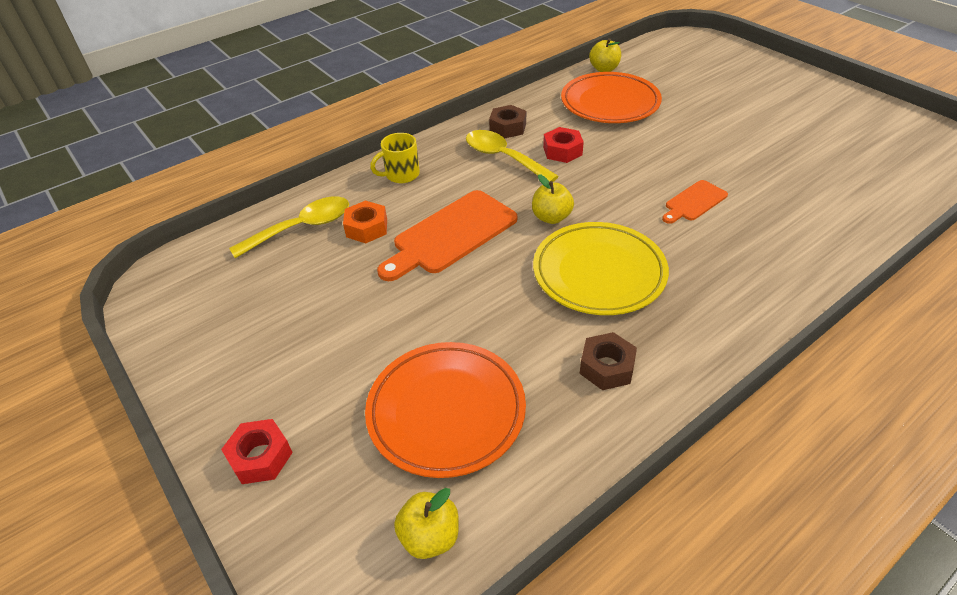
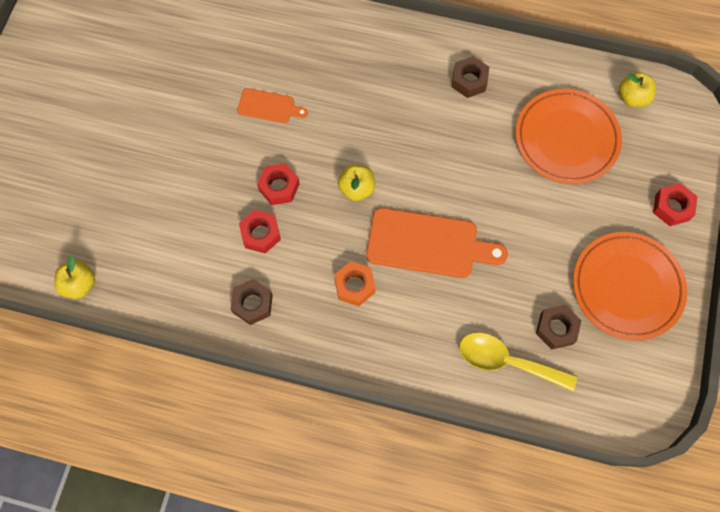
camera: 130 degrees left, 25 degrees up
orange nut [343,200,387,243] -> orange nut moved to [334,261,376,306]
yellow mug [370,133,420,183] -> none
yellow spoon [466,130,559,182] -> none
yellow plate [533,222,669,315] -> none
orange plate [561,72,662,123] -> orange plate moved to [573,232,687,341]
none -> red nut [257,163,299,205]
none -> brown nut [536,305,582,350]

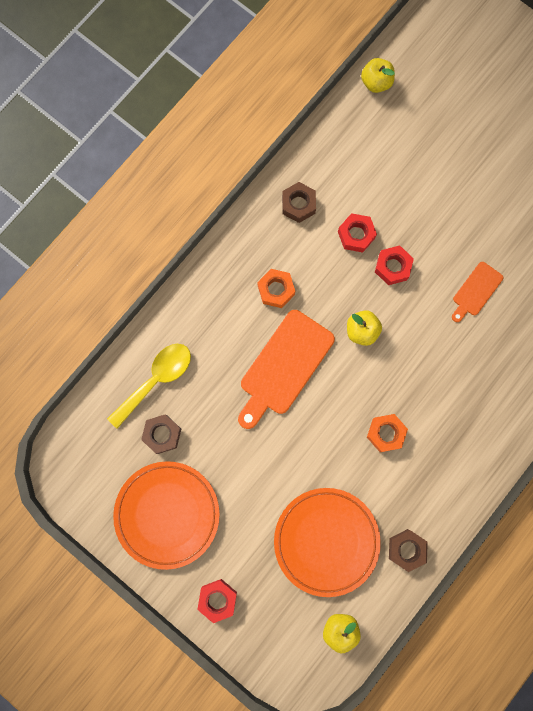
camera: 115 degrees right, 10 degrees up
brown nut [452,56,489,98] -> brown nut moved to [389,529,428,572]
none -> orange nut [367,414,408,452]

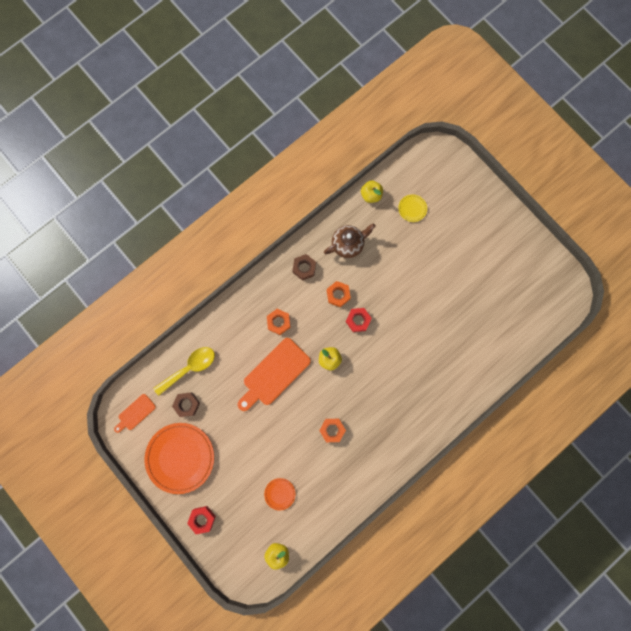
camera: 10 degrees right, 0 degrees up
orange plate [274,488,381,597] -> orange plate [264,478,295,511], size x0.45
red nut [338,213,377,252] -> orange nut [327,281,351,307]
brown nut [389,529,428,572] -> none
orange cutting board [452,262,503,322] -> orange cutting board moved to [114,394,156,433]
none -> brown teapot [324,223,376,258]
none -> yellow plate [398,194,427,222]

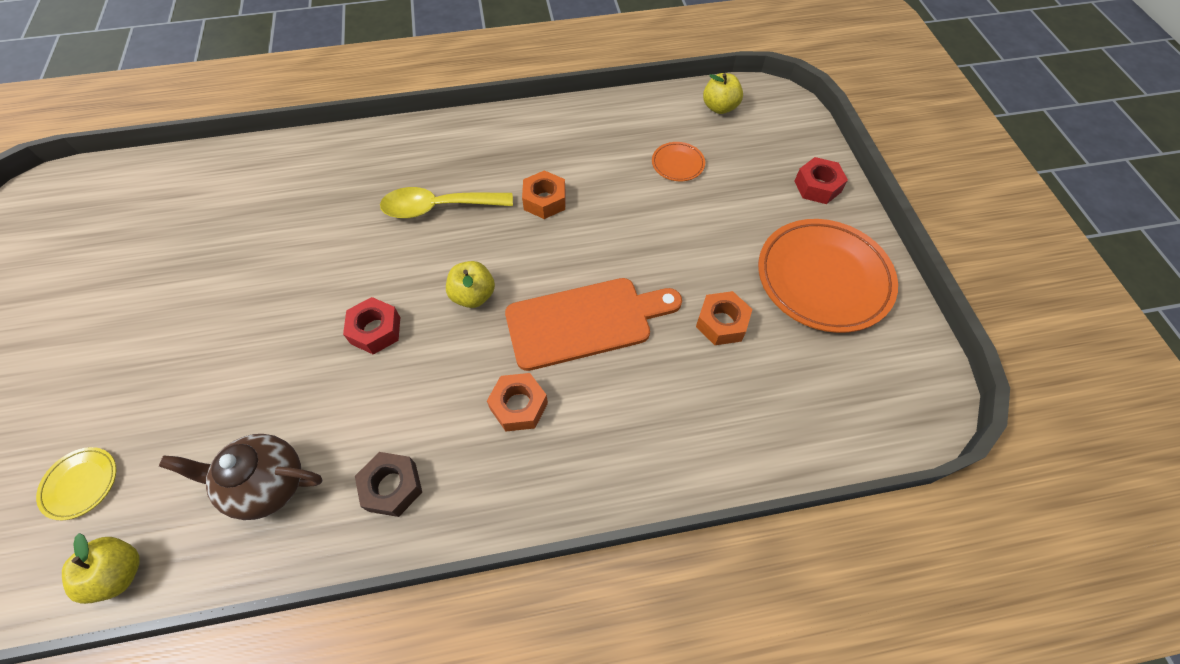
camera: 150 degrees left, 20 degrees down
orange cutting board [114,394,156,433] -> none
yellow spoon [153,347,215,396] -> yellow spoon moved to [380,187,513,219]
brown nut [172,392,200,417] -> none
orange nut [327,281,351,307] -> orange nut moved to [696,291,753,345]

